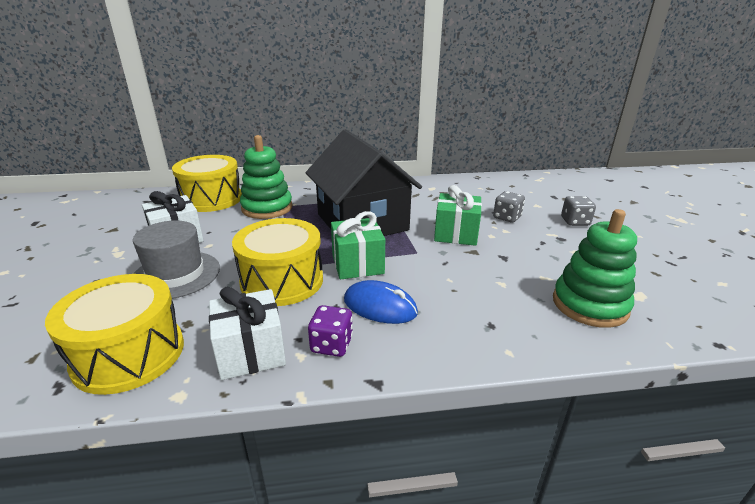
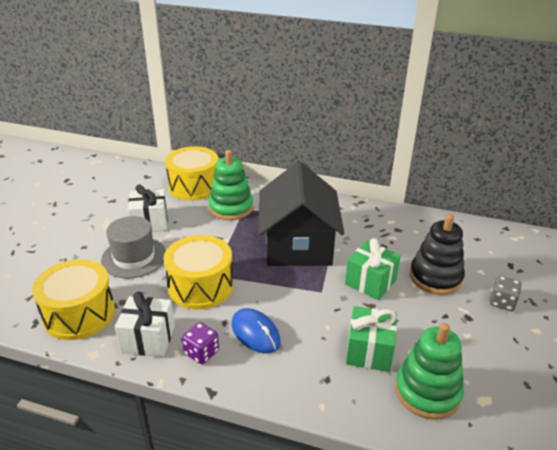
camera: 25 degrees right, 5 degrees up
green gift [331,211,385,279] -> green gift moved to [346,306,397,372]
grey dice [493,191,525,223] -> black stacking toy [410,214,465,295]

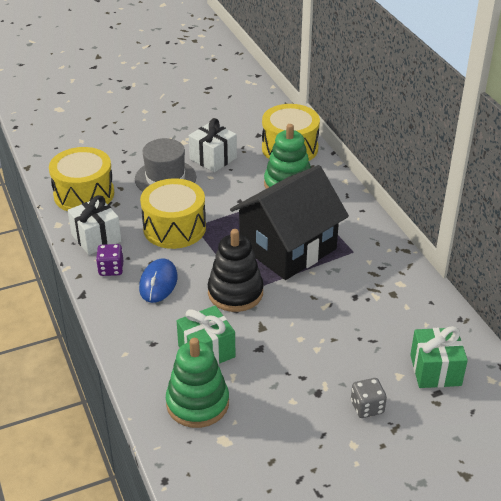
camera: 50 degrees right, 5 degrees up
green gift [345,238,401,300] -> green gift moved to [410,326,468,388]
black stacking toy [410,214,465,295] -> black stacking toy moved to [208,229,264,312]

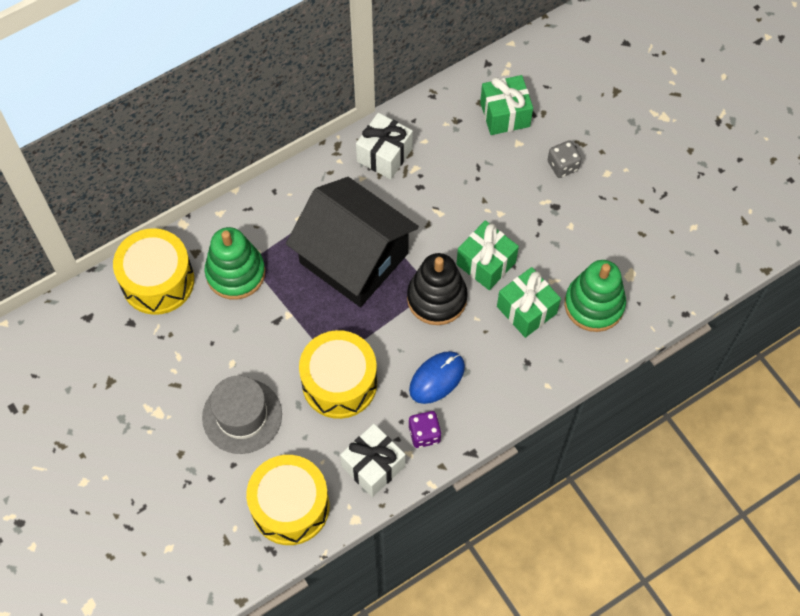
camera: 100 degrees left, 25 degrees up
blue mouse [139,259,178,303] -> blue mouse turned 45 degrees counterclockwise [409,351,465,404]
white gift [189,118,237,172] -> white gift moved to [356,113,413,179]
none -> green gift [457,220,519,290]

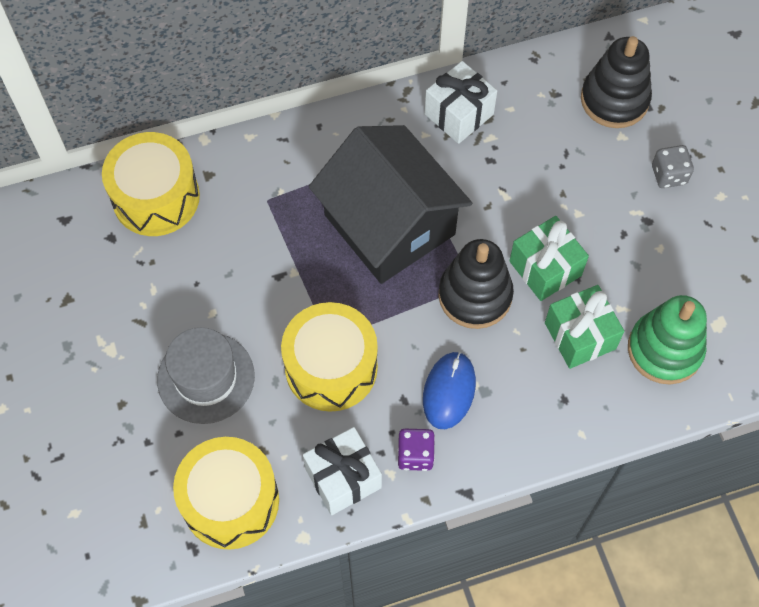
camera: 15 degrees right, 0 degrees up
green stacking toy [204,227,265,300] -> none
blue mouse [409,351,465,404] -> blue mouse turned 45 degrees counterclockwise [423,352,476,429]
green gift [480,75,533,135] -> black stacking toy [581,36,652,128]

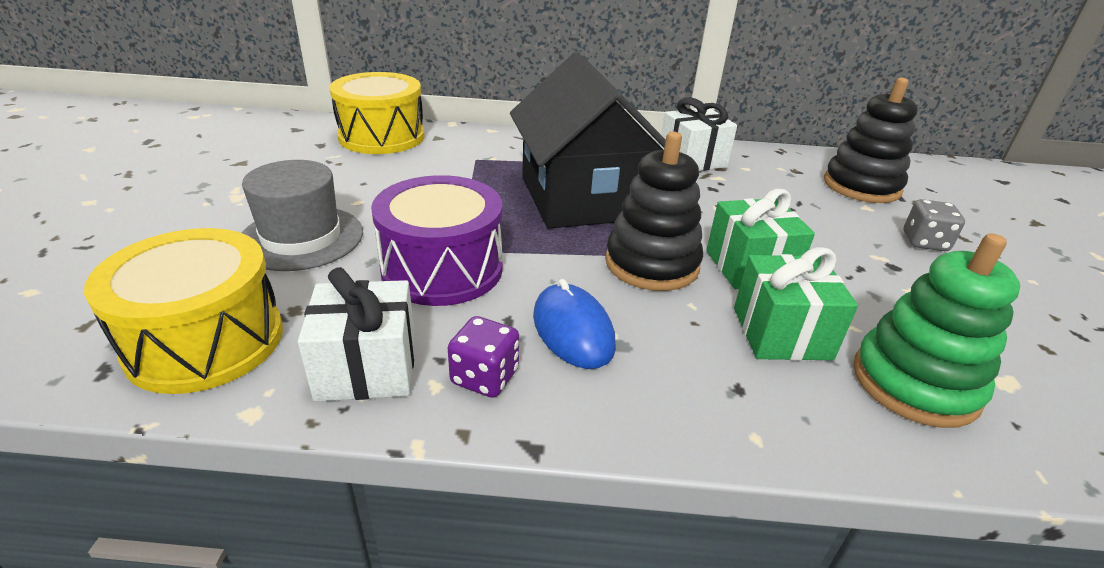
camera: 20 degrees right, 30 degrees down
yellow drum [281,302,378,412] -> purple drum [371,175,502,306]
blue mouse [423,352,476,429] -> blue mouse turned 60 degrees counterclockwise [533,279,616,369]

